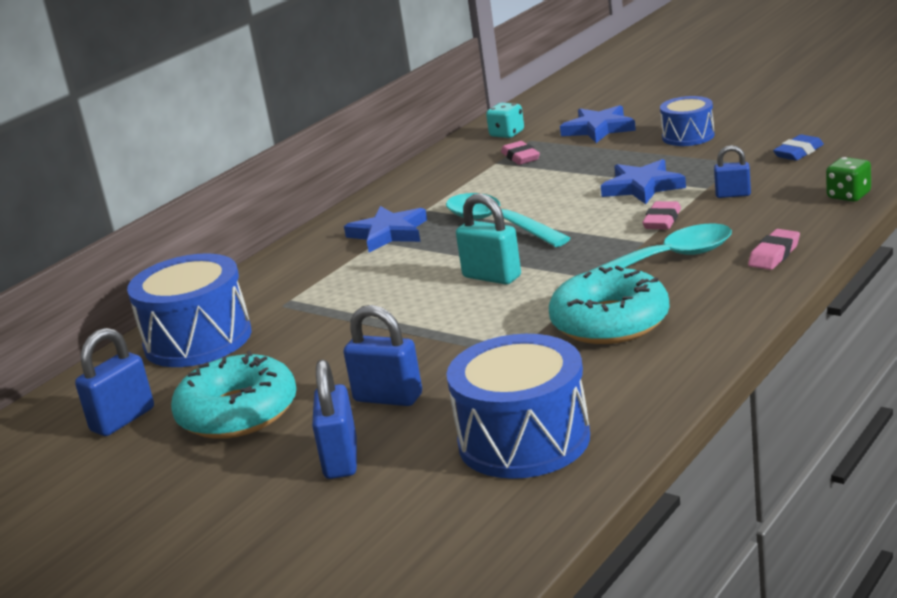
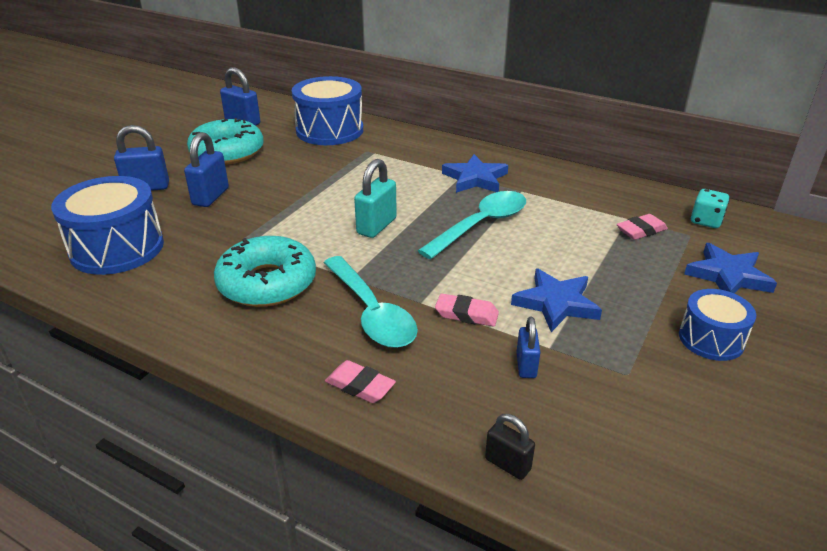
camera: 80 degrees right, 10 degrees up
blue eraser [773,134,824,161] -> none
green dice [826,157,871,202] -> black padlock [485,414,535,480]

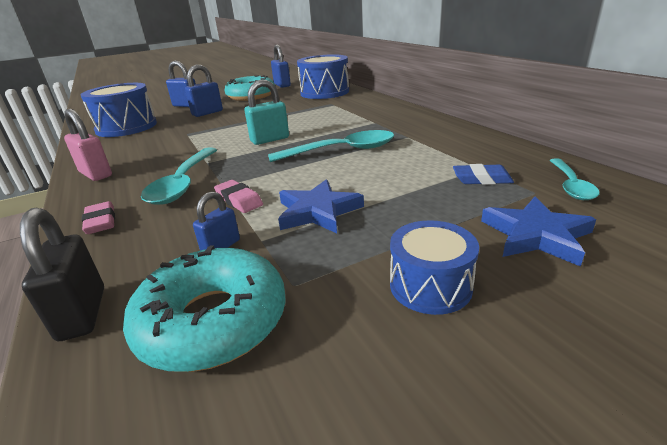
camera: 35 degrees right, 5 degrees down
turquoise donut [214,236,316,307] -> turquoise donut moved to [123,245,286,372]
blue star [442,154,508,193] -> none
black padlock [485,414,535,480] -> black padlock [20,208,104,341], size x1.60
pink eraser [617,214,668,240] -> blue eraser [453,164,514,185]
turquoise dice [691,189,730,228] -> turquoise spoon [550,158,600,200]
none -> pink padlock [64,108,112,181]

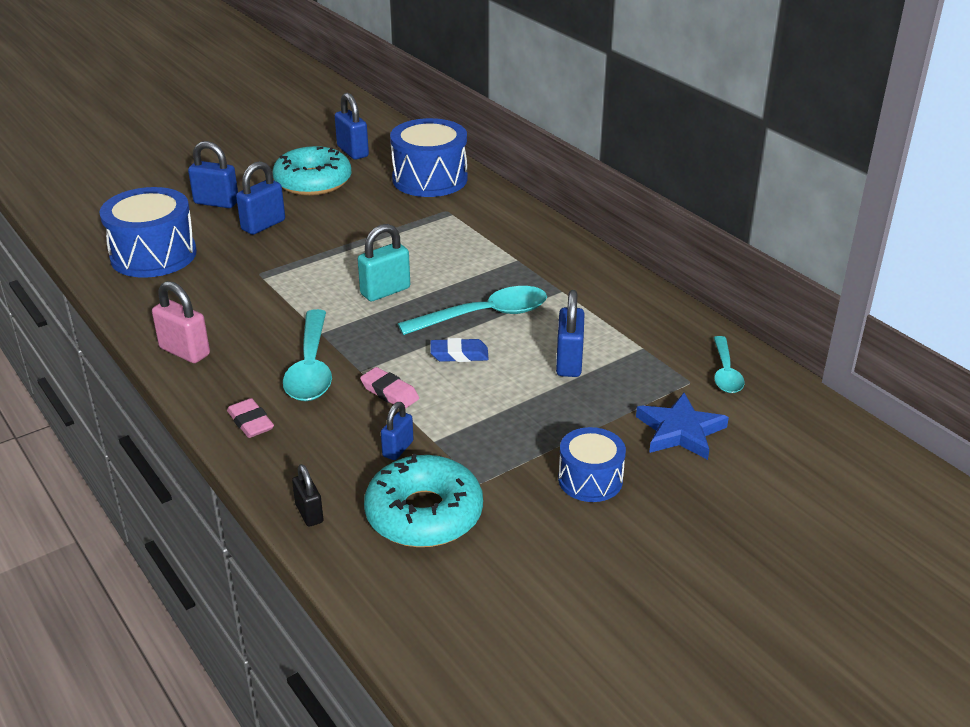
camera: 10 degrees left, 5 degrees up
black padlock [20,208,104,341] -> black padlock [292,464,324,527], size x0.63
blue star [278,179,364,233] -> none
blue eraser [453,164,514,185] -> blue eraser moved to [430,338,488,362]
none -> blue padlock [556,290,584,377]

